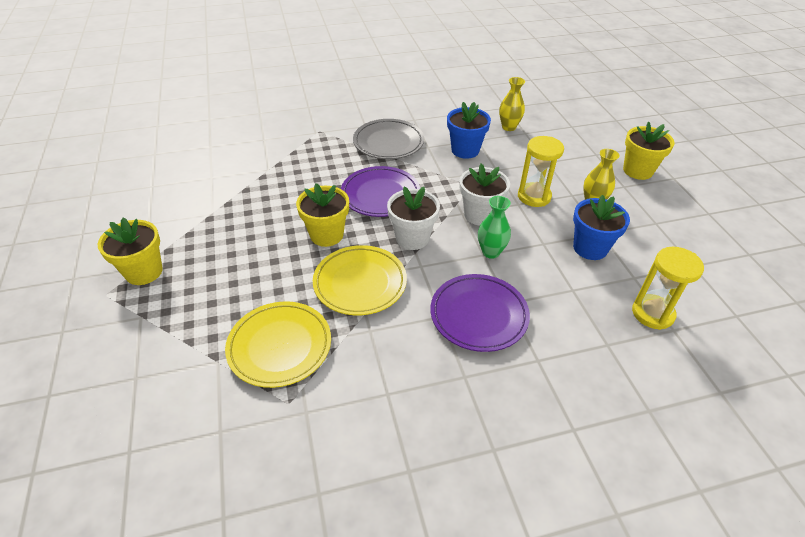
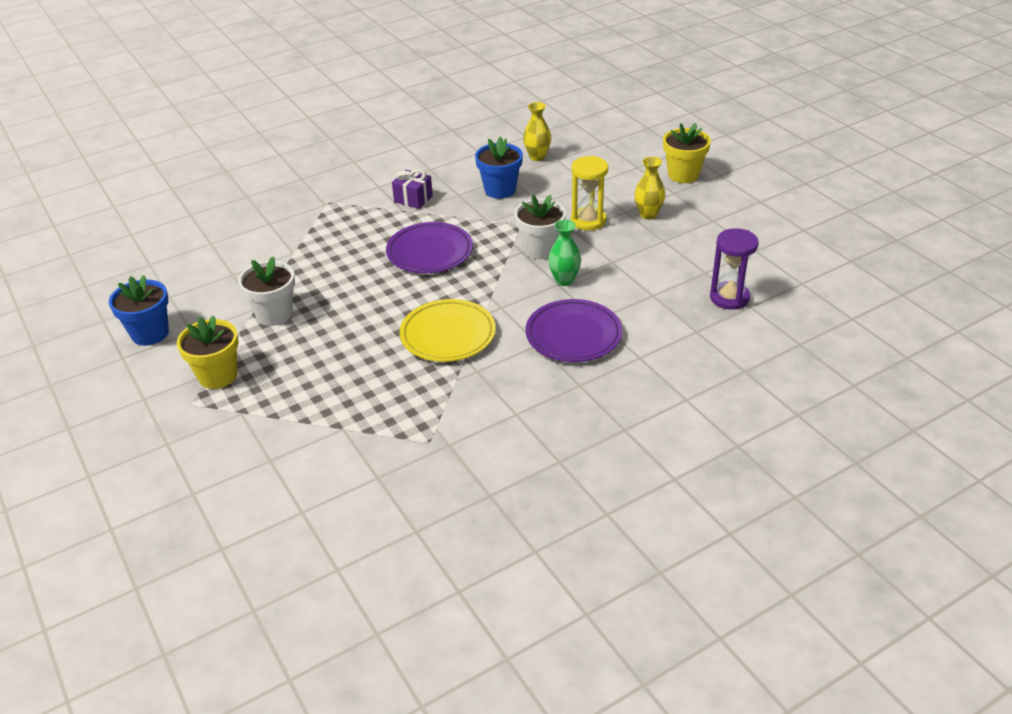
camera: 15 degrees left, 5 degrees down
yellow plate [225,301,331,388] -> none
yellow flower pot [296,183,349,247] -> none
grey plate [353,119,424,159] -> purple gift [392,169,433,209]
white flower pot [387,186,440,250] -> white flower pot moved to [238,256,295,326]
blue flower pot [573,195,630,260] -> blue flower pot moved to [109,275,169,346]
yellow hourglass [632,247,704,330] -> purple hourglass [710,228,759,310]

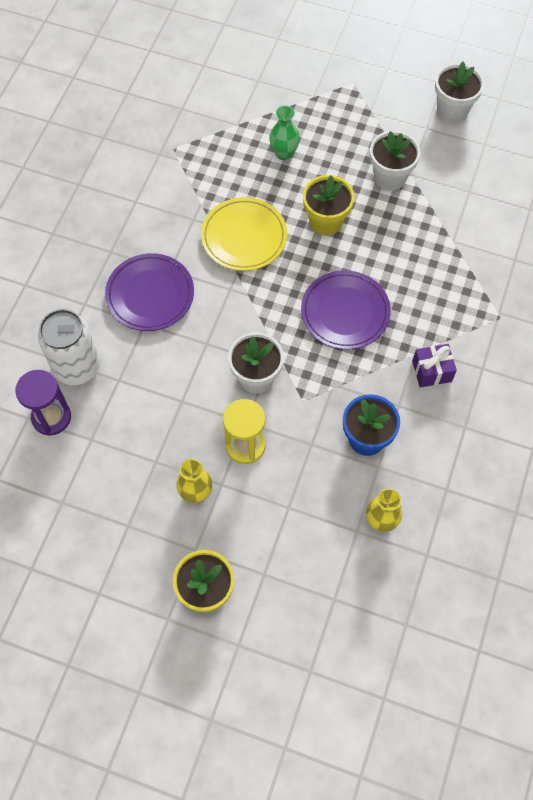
camera: 140 degrees right, 25 degrees up
blue flower pot [109,275,169,346] -> white flower pot [435,62,484,123]
yellow flower pot [177,315,239,389] -> yellow flower pot moved to [303,175,355,235]
green vase [548,220,581,286] -> green vase moved to [269,105,300,160]
none -> white can [38,309,100,385]

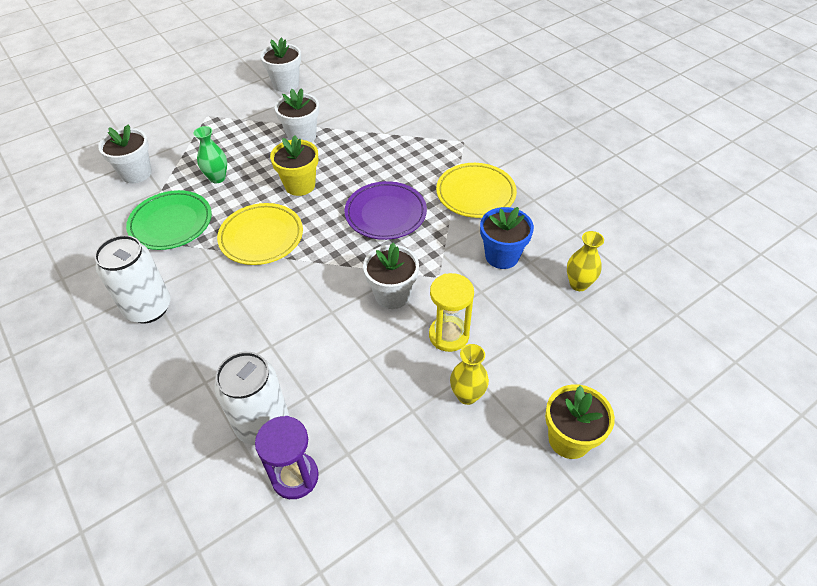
camera: 55 degrees left, 15 degrees down
purple plate [105,253,194,331] -> none
purple gift [412,344,457,388] -> yellow plate [436,163,517,218]
none -> white can [94,235,171,323]
none -> white flower pot [98,124,152,183]
none -> green plate [126,190,212,250]

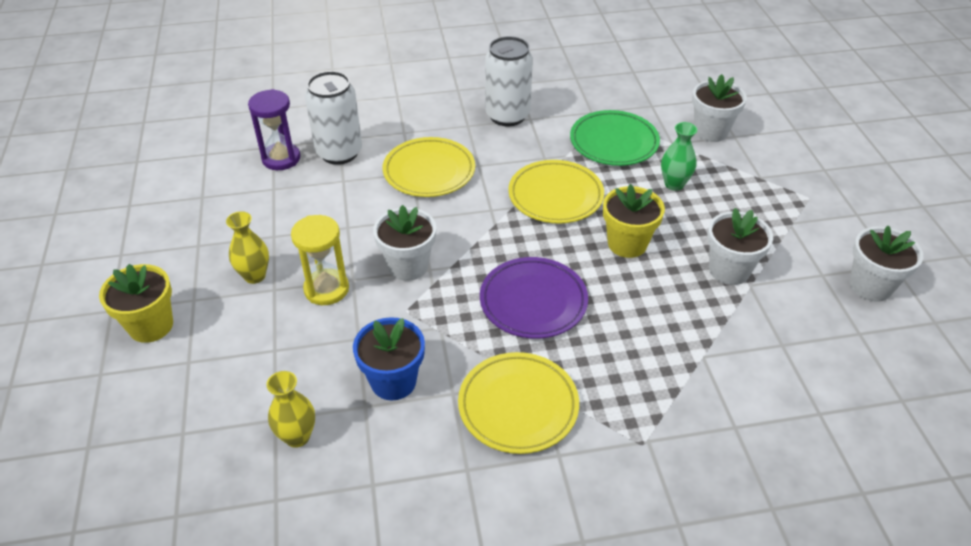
camera: 115 degrees right, 5 degrees down
none -> yellow plate [383,137,475,197]

